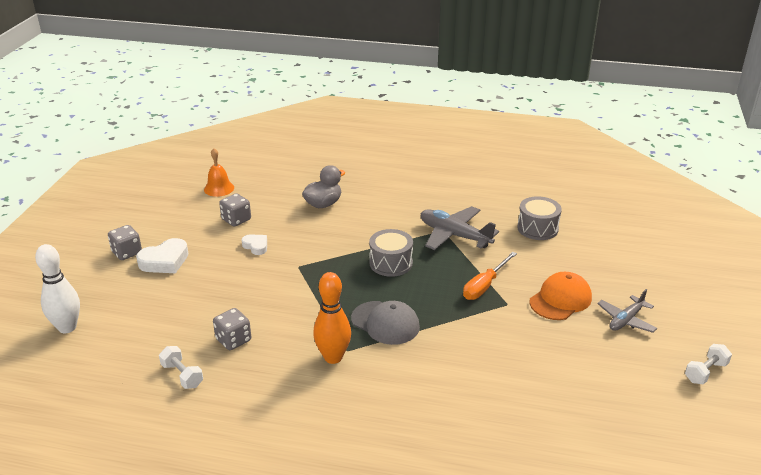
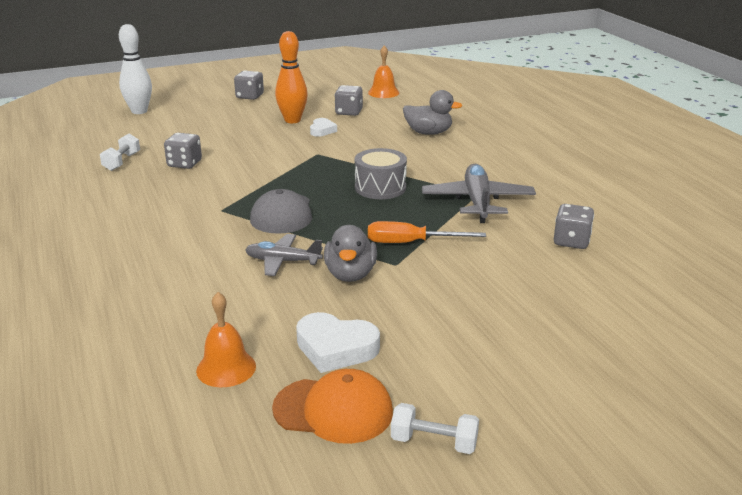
camera: 55 degrees right, 5 degrees down
white heart [136,238,188,273] -> white heart moved to [296,312,380,373]
orange bowling pin [313,272,351,364] -> orange bowling pin moved to [275,31,308,123]
grey drum [517,196,562,240] -> grey dice [554,204,594,249]
orange cap [530,272,592,320] -> orange cap moved to [272,369,393,444]
grey plane [597,289,657,333] -> grey plane moved to [245,234,323,276]
none -> orange bell [196,292,256,387]
none -> grey duck [324,225,377,282]

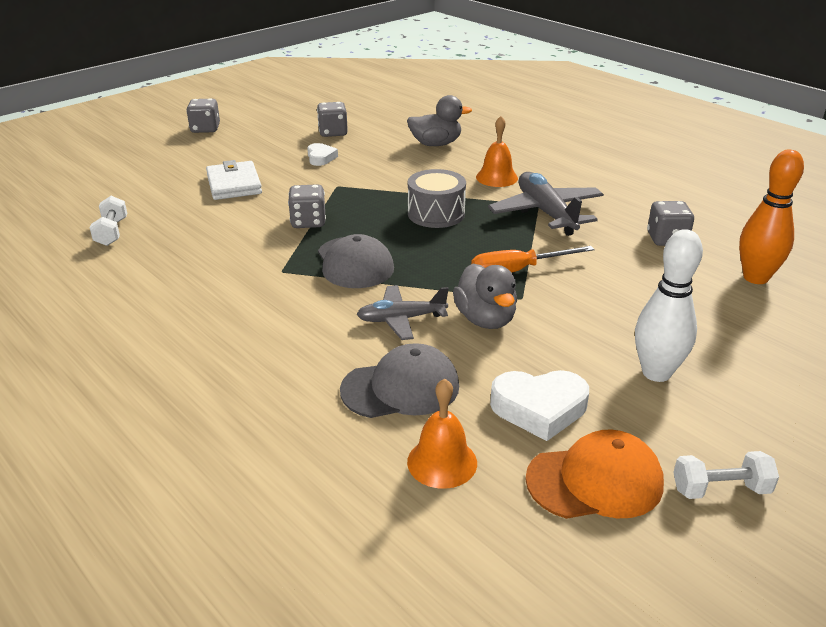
camera: 20 degrees left, 5 degrees up
white bowling pin [119,24,152,114] -> white bowling pin moved to [635,229,703,382]
grey dice [164,133,202,169] -> grey dice moved to [288,184,326,228]
orange bowling pin [275,31,308,123] -> orange bowling pin moved to [739,150,804,284]
orange bell [368,46,399,98] -> orange bell moved to [476,116,518,187]
none -> white wallet [206,160,262,200]
none -> grey cap [340,343,459,418]

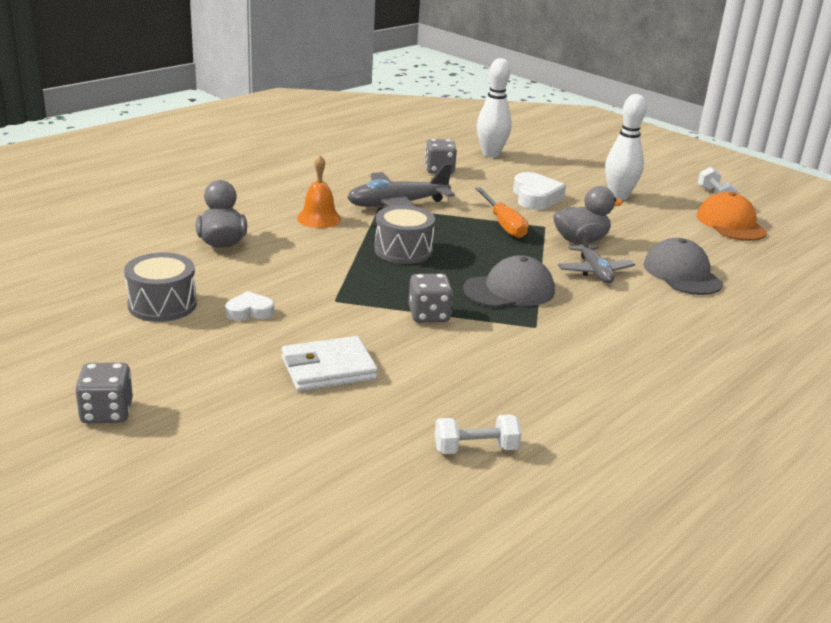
camera: 95 degrees left, 5 degrees down
grey dice [317,102,348,137] -> grey drum [124,253,197,322]
orange bell [407,378,477,489] -> none
white heart [490,370,589,441] -> white heart moved to [513,172,566,210]
orange bowling pin [739,150,804,284] -> white bowling pin [477,58,511,158]

